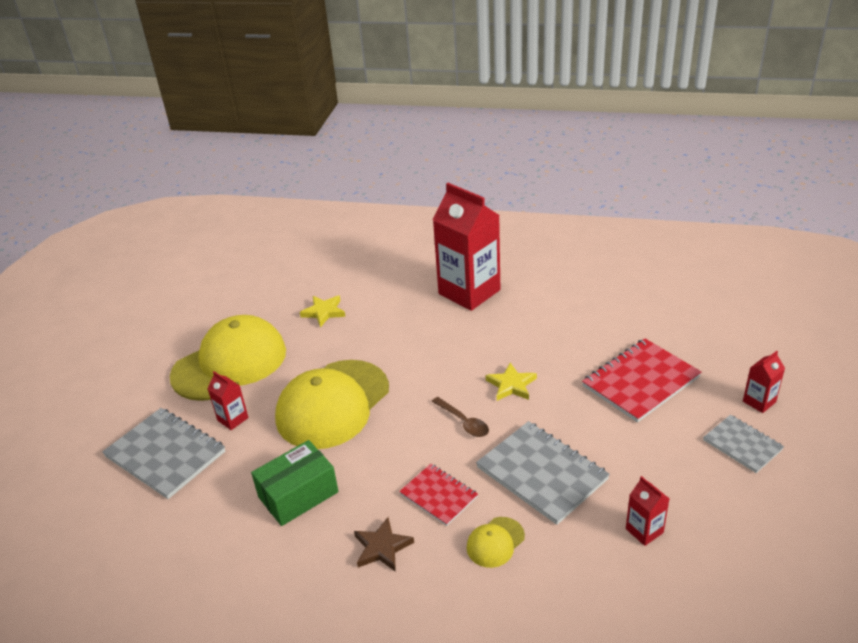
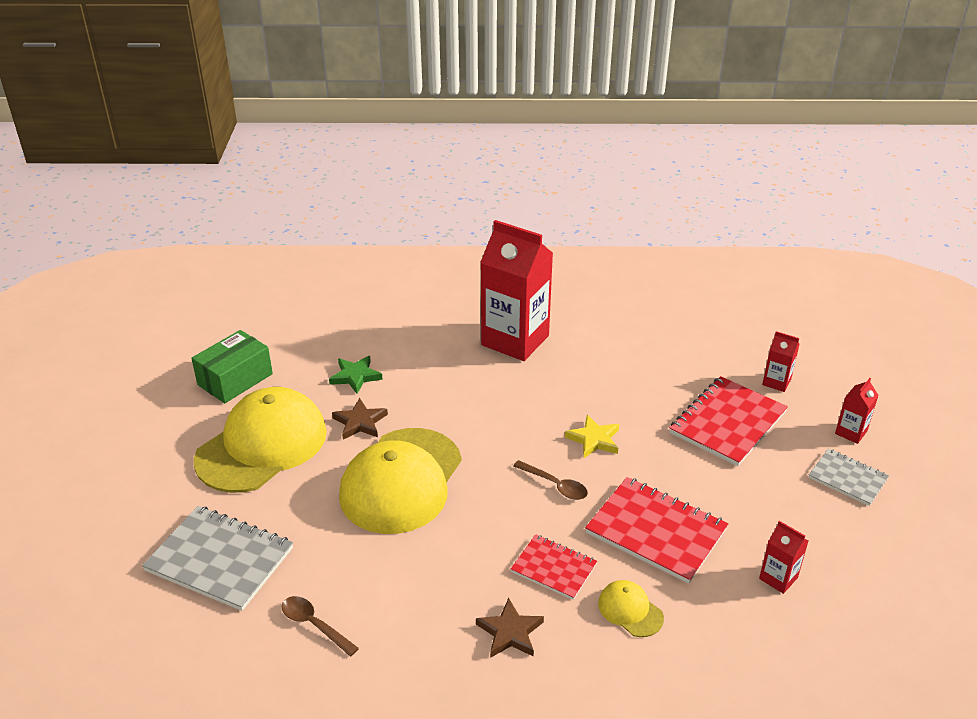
camera: 15 degrees left, 0 degrees up
red carton [207,371,249,430] -> red carton moved to [762,331,800,392]
green box [251,440,339,526] -> green box moved to [191,330,273,403]
yellow star [300,295,345,327] -> green star [329,356,383,394]
yellow cap [466,517,525,568] -> yellow cap turned 105 degrees clockwise [598,580,664,637]
grey notebook [476,421,610,525] -> red notebook [585,477,728,584]
none -> brown spoon [282,596,359,657]
none -> brown star [332,398,388,440]

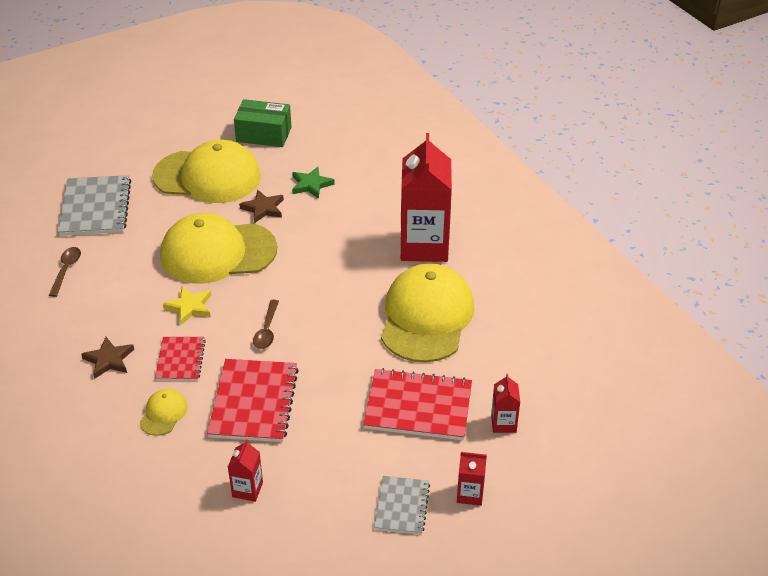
camera: 60 degrees right, 5 degrees up
yellow star [565,415,619,458] -> yellow star moved to [163,286,211,325]
none -> yellow cap [381,263,474,363]

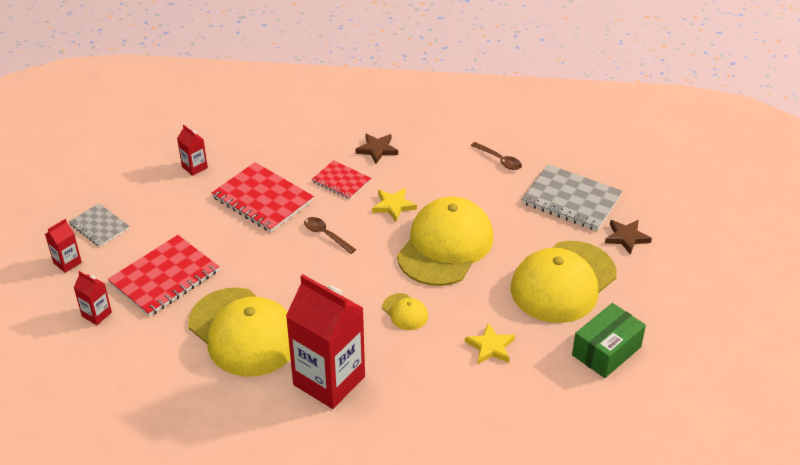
camera: 125 degrees right, 0 degrees up
yellow cap [140,389,187,436] -> yellow cap moved to [383,293,428,330]
brown star [239,190,284,223] -> brown star moved to [605,220,652,255]
green star [292,167,335,199] -> yellow star [465,323,515,364]

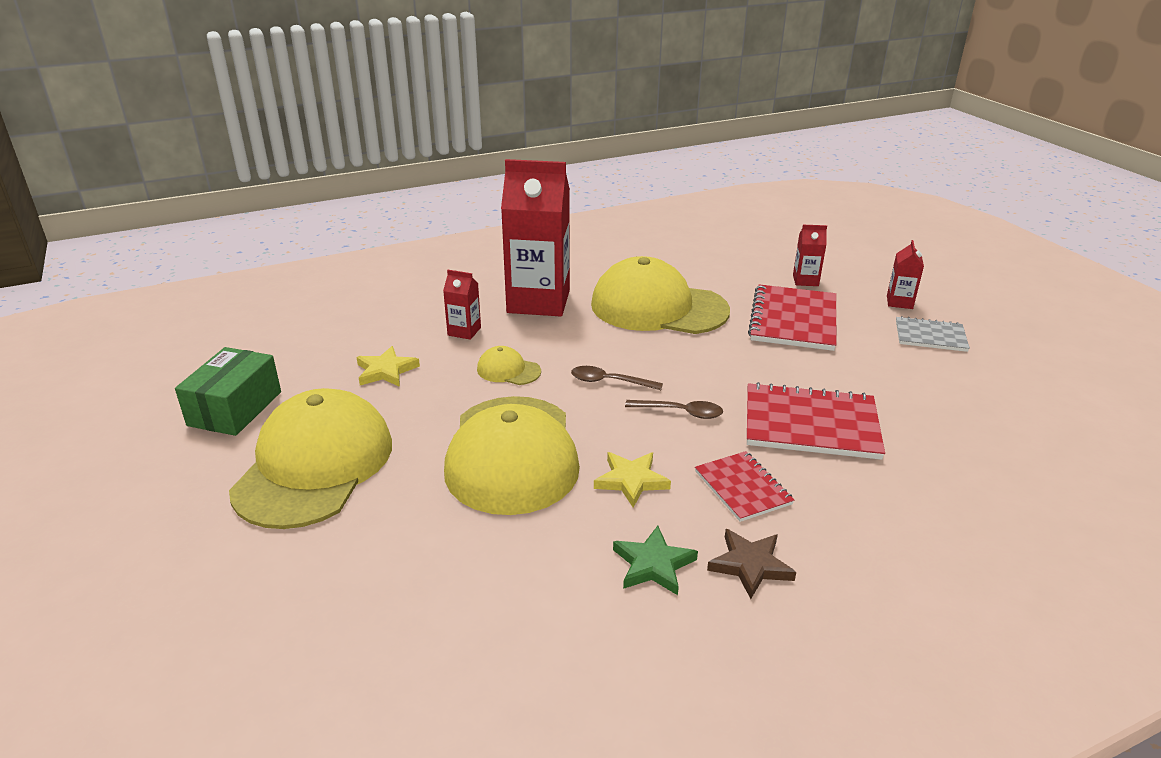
camera: 150 degrees right, 10 degrees down
red carton [177,125,208,176] -> red carton moved to [443,270,481,340]
red notebook [312,160,371,200] -> red notebook turned 60 degrees clockwise [695,451,794,522]
brown spoon [471,142,522,170] -> brown spoon moved to [571,366,663,390]
grey notebook [522,164,623,231] -> none
brown star [605,220,652,255] -> none
none -> green star [613,526,698,595]

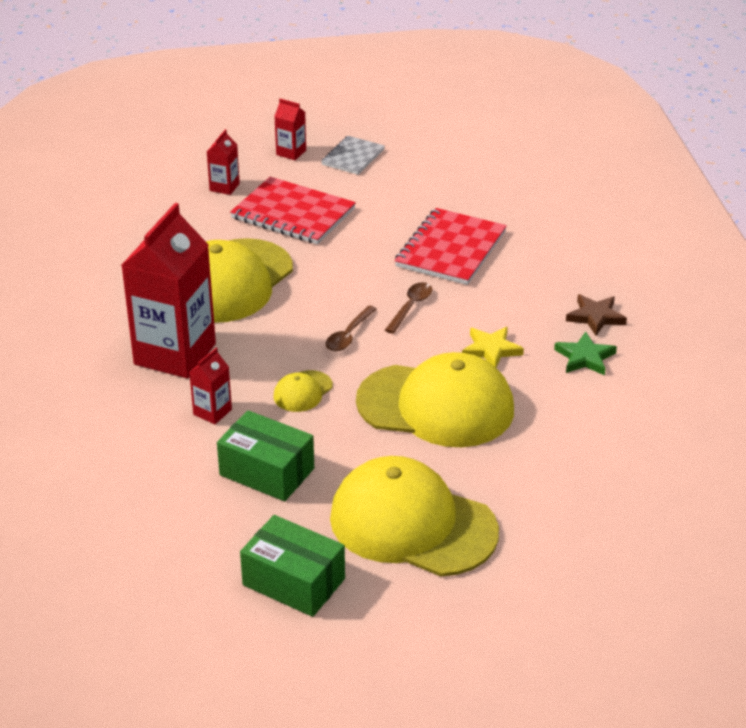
camera: 75 degrees left, 5 degrees up
yellow star [356,346,420,387] -> green box [217,410,314,501]
red notebook [695,451,794,522] -> none

